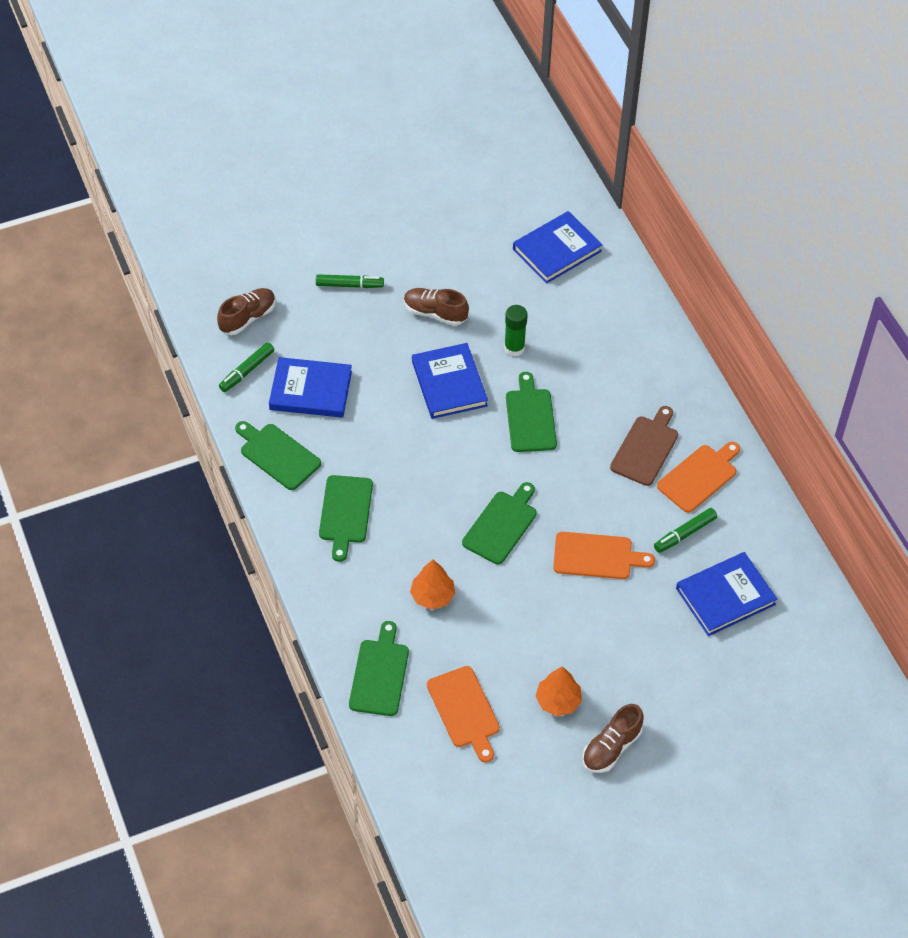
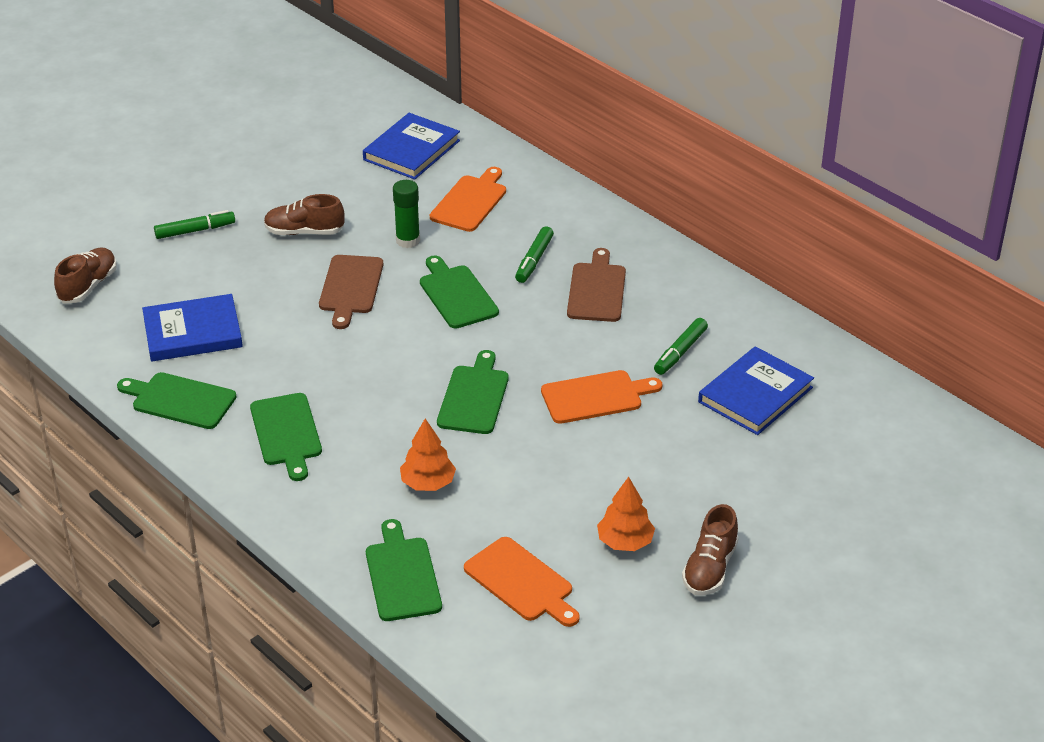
camera: 20 degrees left, 15 degrees down
green marker [219,342,274,392] -> green marker moved to [515,226,554,283]
blue book [412,343,488,419] -> brown cutting board [319,255,383,329]
orange cutting board [657,442,740,513] -> orange cutting board moved to [430,167,506,232]

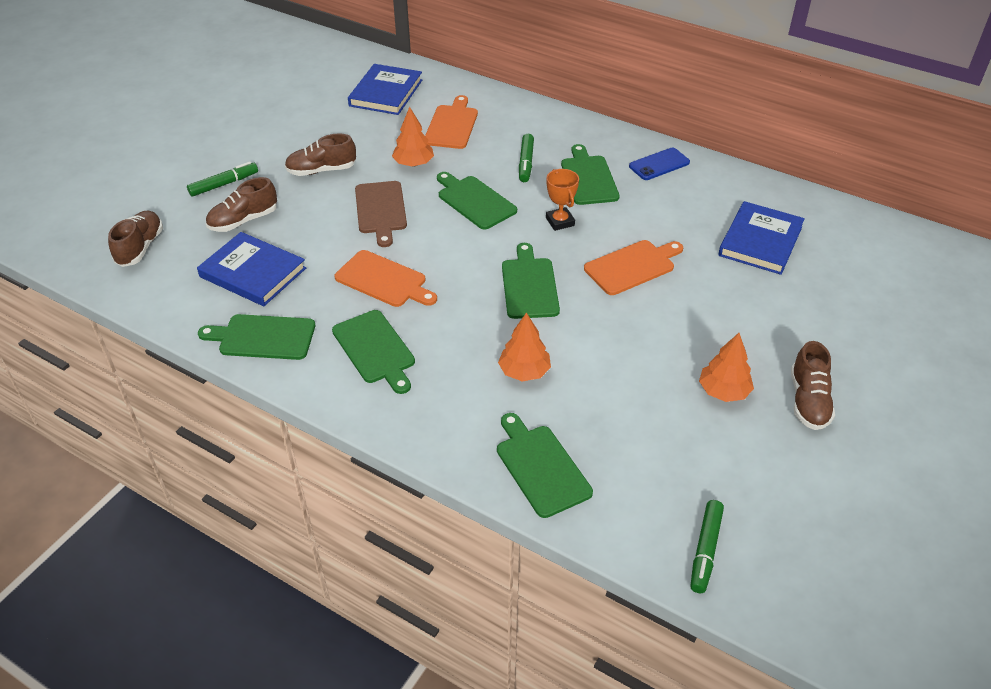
camera: 15 degrees left, 5 degrees up
blue book [142,294,243,362] -> blue book turned 60 degrees clockwise [197,232,306,306]
green glue stick [393,180,420,248] -> orange tree [392,107,434,167]
orange cutting board [464,537,580,627] -> orange cutting board moved to [334,250,437,307]
brown cutting board [567,248,626,322] -> green cutting board [561,144,619,205]
green marker [654,318,708,375] -> green marker moved to [691,500,724,593]
none -> brown shoe [206,177,277,232]
none -> orange trophy [546,169,579,231]
none -> blue phone [629,148,690,180]

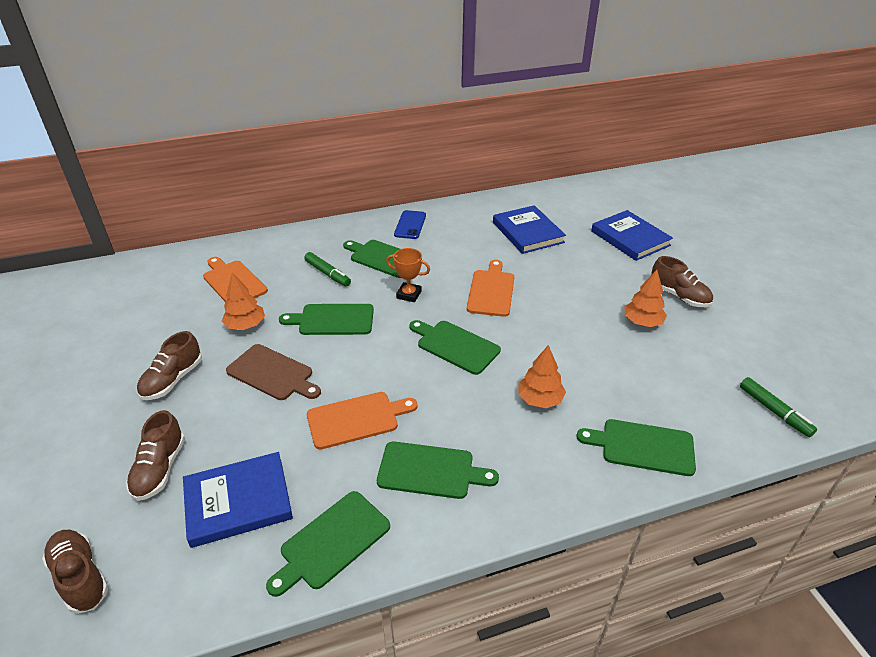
camera: 50 degrees left, 5 degrees down
green marker [187,162,258,197] -> none
blue book [348,64,422,115] -> blue book moved to [591,210,673,261]

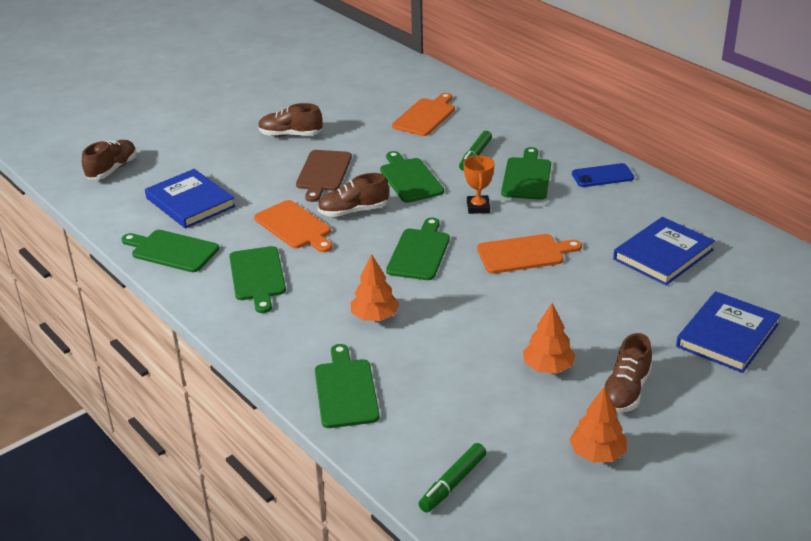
camera: 70 degrees right, 5 degrees down
brown shoe [126,410,185,501] -> brown shoe moved to [318,173,389,217]
orange tree [222,272,265,330] -> orange tree moved to [569,387,627,463]

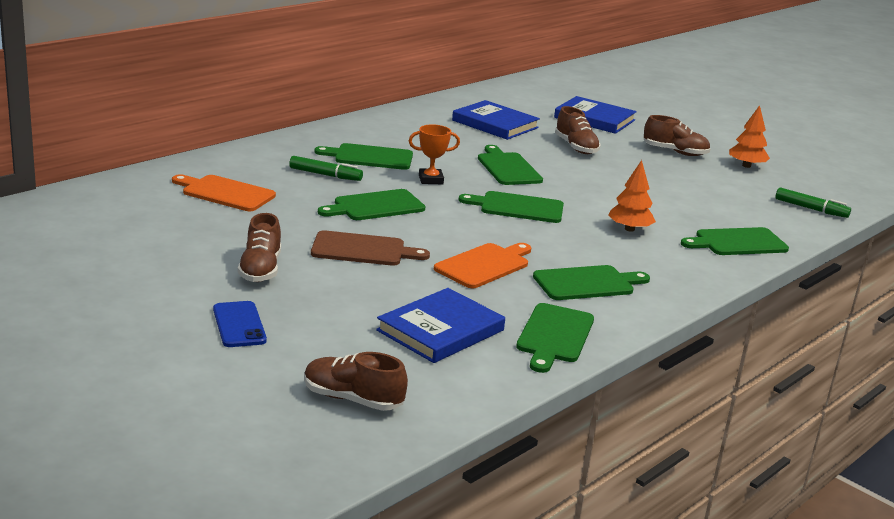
camera: 100 degrees left, 10 degrees down
brown shoe [318,173,389,217] -> brown shoe moved to [555,106,601,154]
orange cutting board [477,234,582,274] -> green cutting board [478,145,543,185]
orange tree [523,303,576,373] -> none
blue phone [572,163,634,187] -> blue phone moved to [213,301,267,347]

